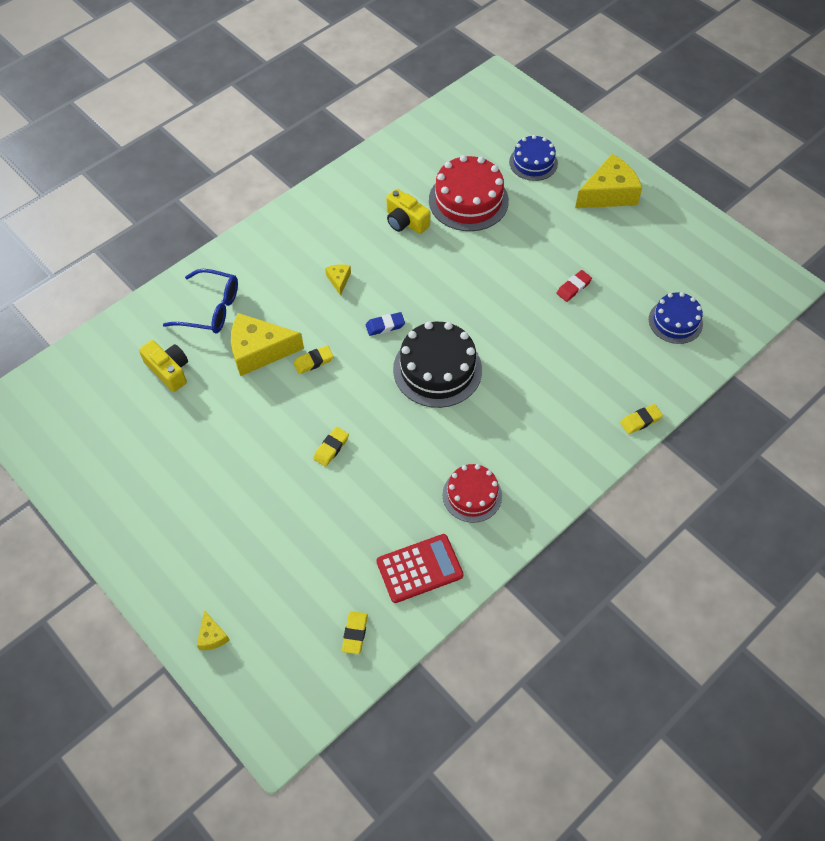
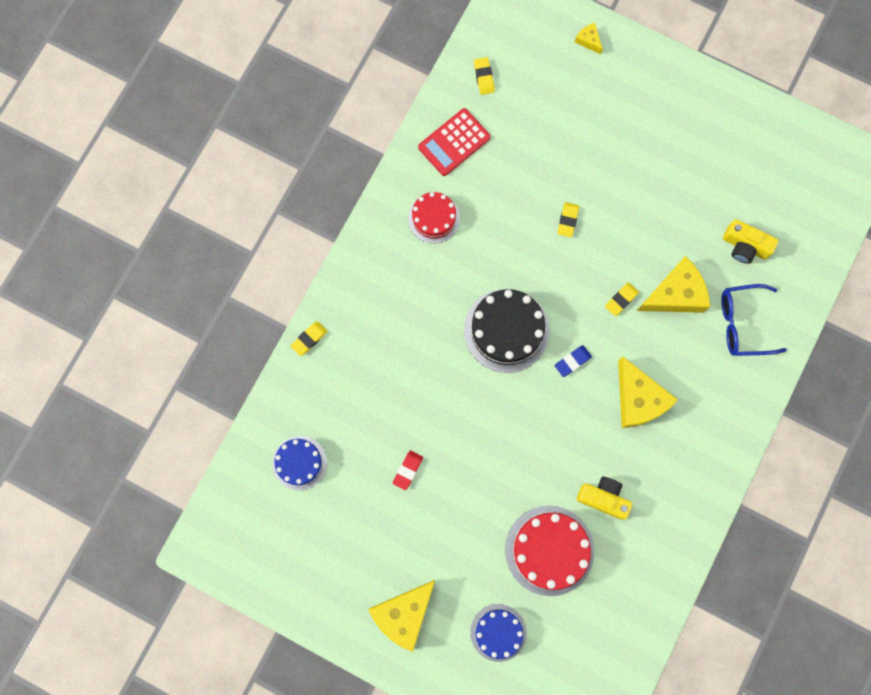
camera: 160 degrees right, 20 degrees up
yellow cheese [325,264,351,296] -> yellow cheese [618,357,678,428], size x2.19

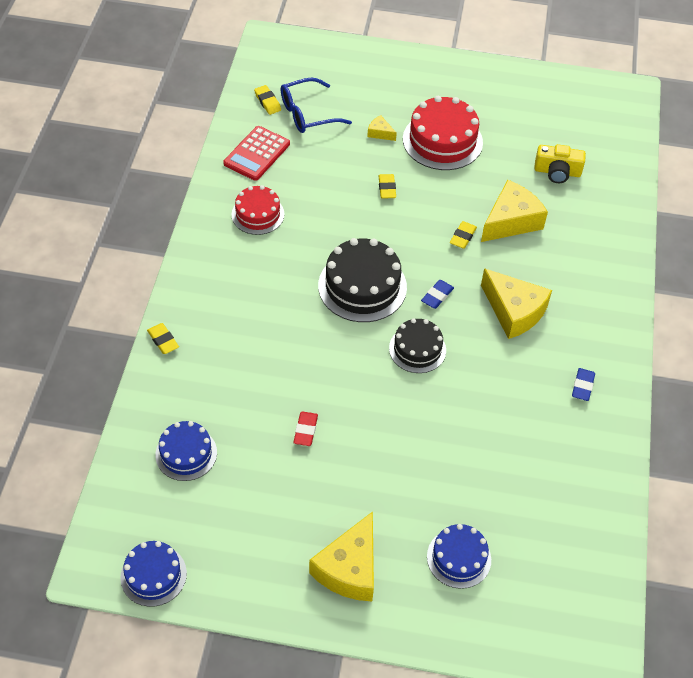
camera: 20 degrees left, 25 degrees down
yellow eraser [291,321,327,356] -> yellow eraser turned 60 degrees counterclockwise [147,323,179,354]
red cake [505,506,594,596] -> red cake moved to [403,96,483,170]
yellow cheese [575,23,603,54] -> yellow cheese moved to [367,115,397,141]
yellow camera [577,477,632,520] -> none
blue glasses [721,284,787,356] -> blue glasses moved to [281,77,352,133]
none -> blue cake [120,541,187,607]
none -> black cake [389,318,446,373]
none -> blue eraser [572,368,595,401]

